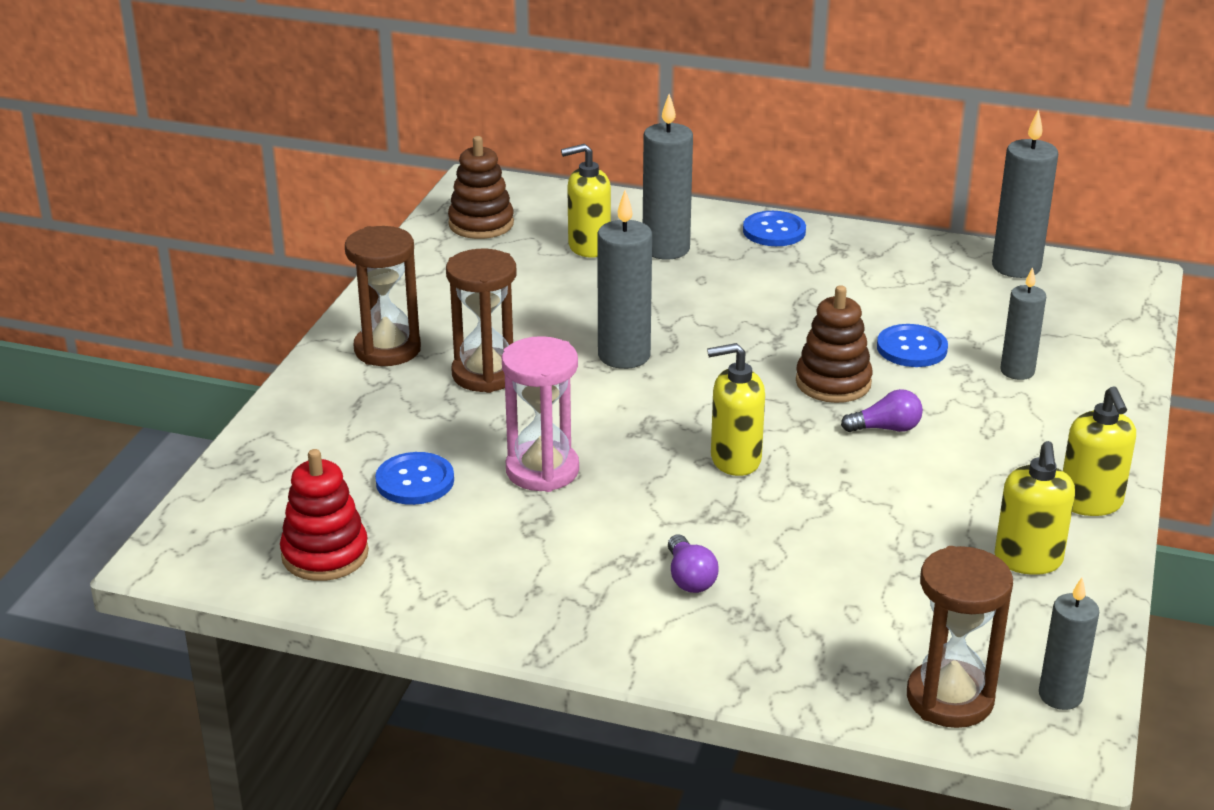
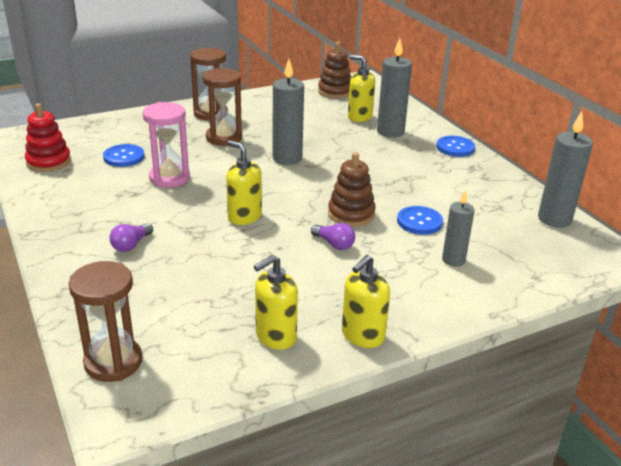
camera: 45 degrees right, 0 degrees up
grey candle [1039,578,1099,710] -> none

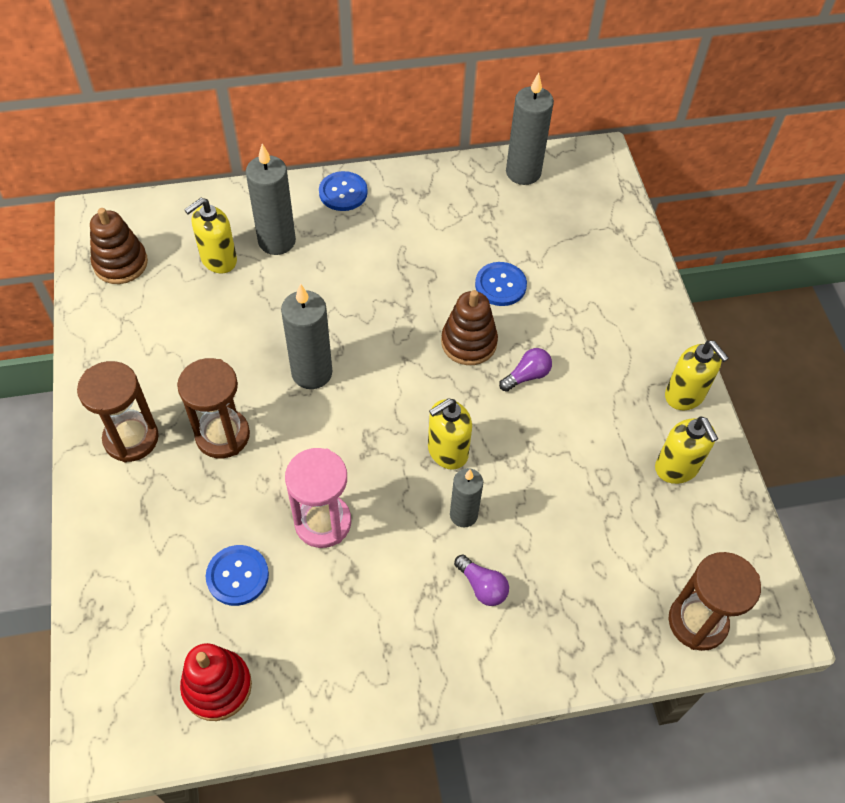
camera: 75 degrees left, 25 degrees up
grey candle [442,190,475,267] -> grey candle moved to [450,468,483,527]

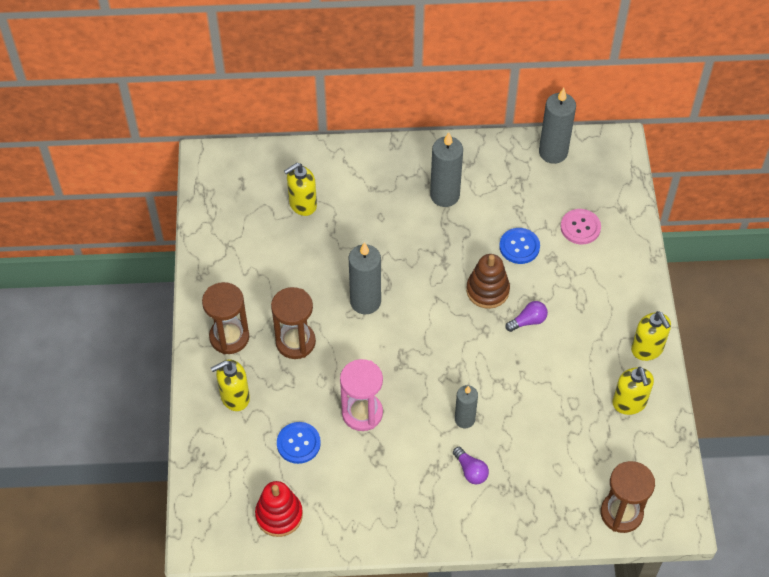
camera: 10 degrees right, 0 degrees up
brown stacking toy [90,208,148,284] -> none
grey candle [246,144,296,255] -> grey candle moved to [430,132,463,207]
blue button [319,171,368,211] -> none
yellow soap dispenser [428,399,472,470] -> yellow soap dispenser moved to [211,360,250,411]
none -> pink button [561,209,601,244]

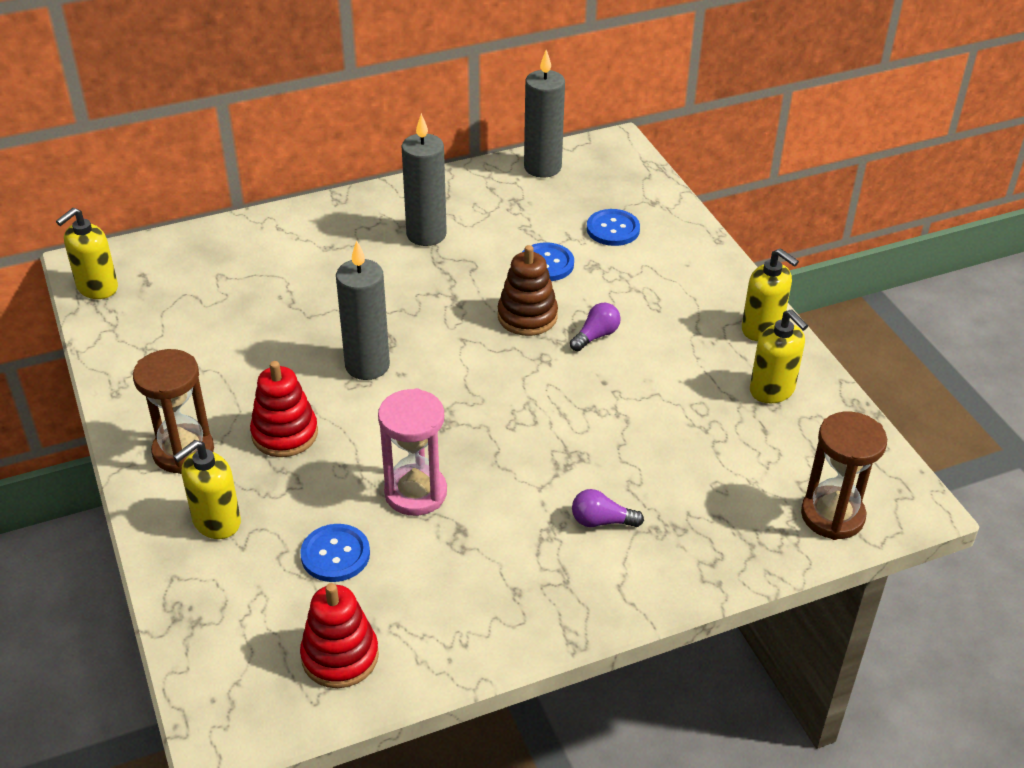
camera: 20 degrees left, 15 degrees down
brown hourglass [271,287,316,359] -> red stacking toy [250,361,318,457]
yellow soap dispenser [284,163,317,216] -> yellow soap dispenser moved to [56,208,118,299]
purple light bulb [453,447,489,484] -> purple light bulb turned 150 degrees clockwise [572,489,644,527]
grey candle [455,385,478,428] -> none
pink button [561,209,601,244] -> blue button [587,209,640,246]

